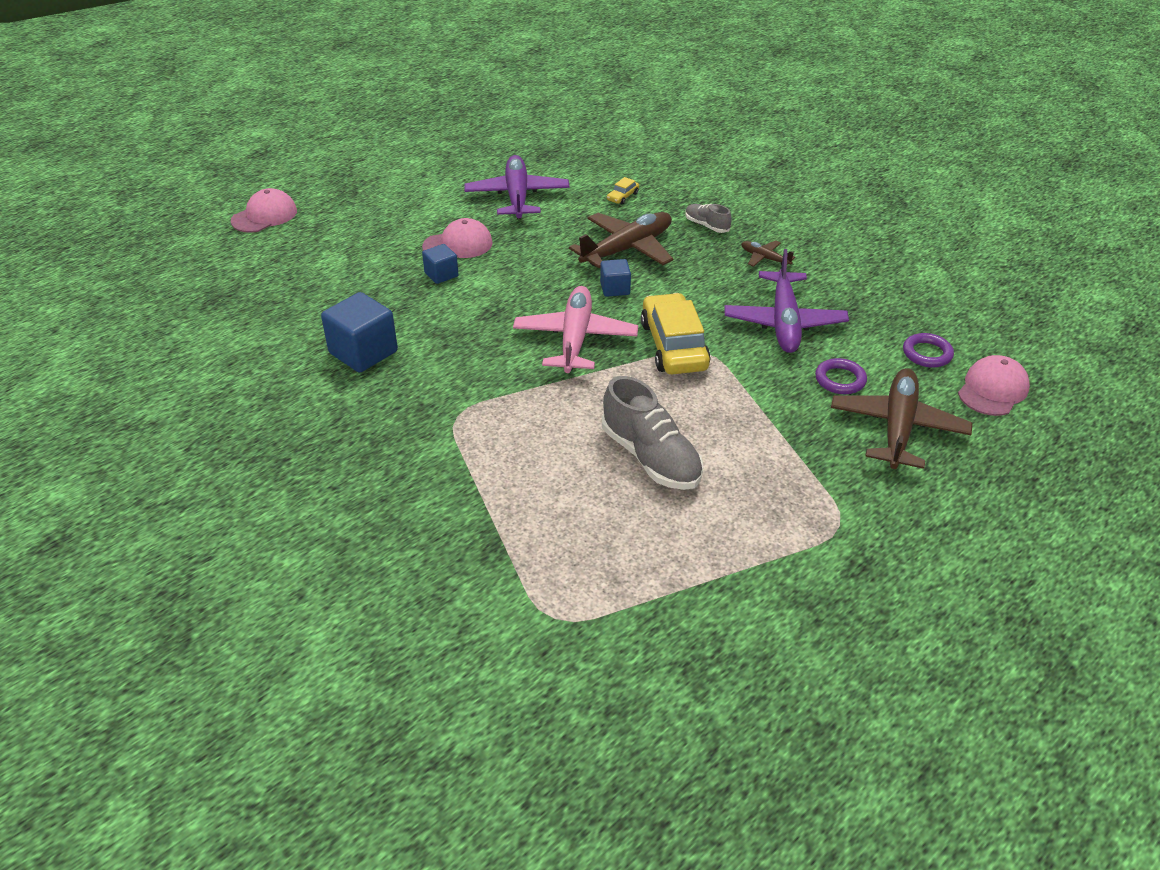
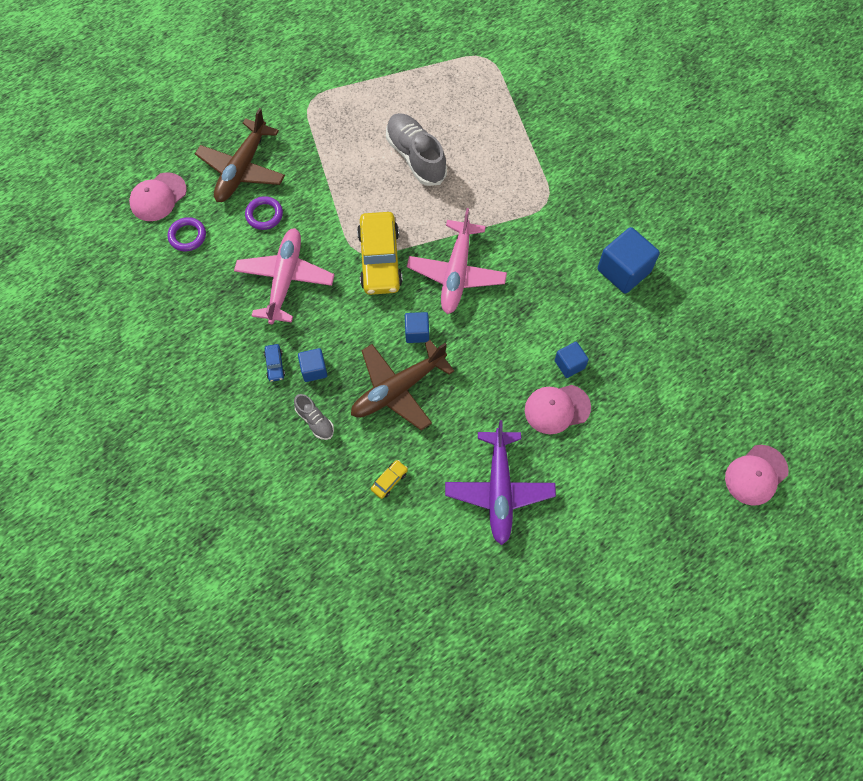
camera: 175 degrees left, 25 degrees up
purple plane [724,249,849,353] -> pink plane [234,228,334,324]
brown plane [741,240,795,267] -> blue car [264,344,285,382]
none -> blue cube [298,348,327,382]

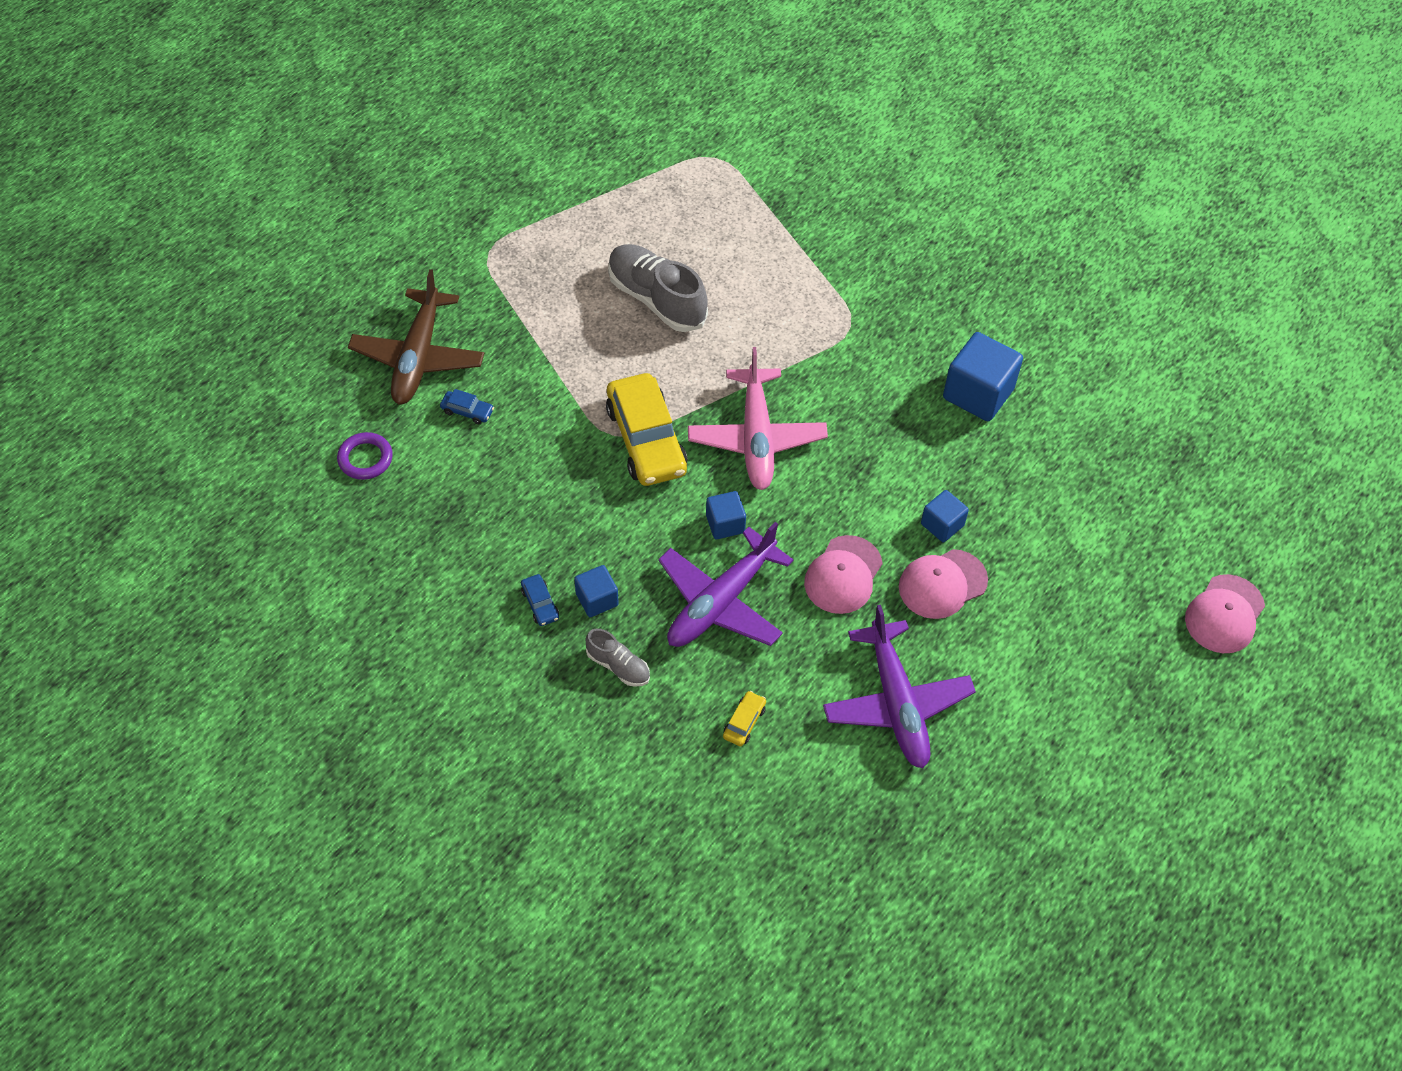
camera: 15 degrees left, 10 degrees down
pink cap [129,172,187,221] -> pink cap moved to [804,535,883,614]
pink plane [234,228,334,324] -> none
purple ring [245,196,283,230] -> blue car [440,389,494,424]
brown plane [351,340,454,431] -> purple plane [658,522,794,647]

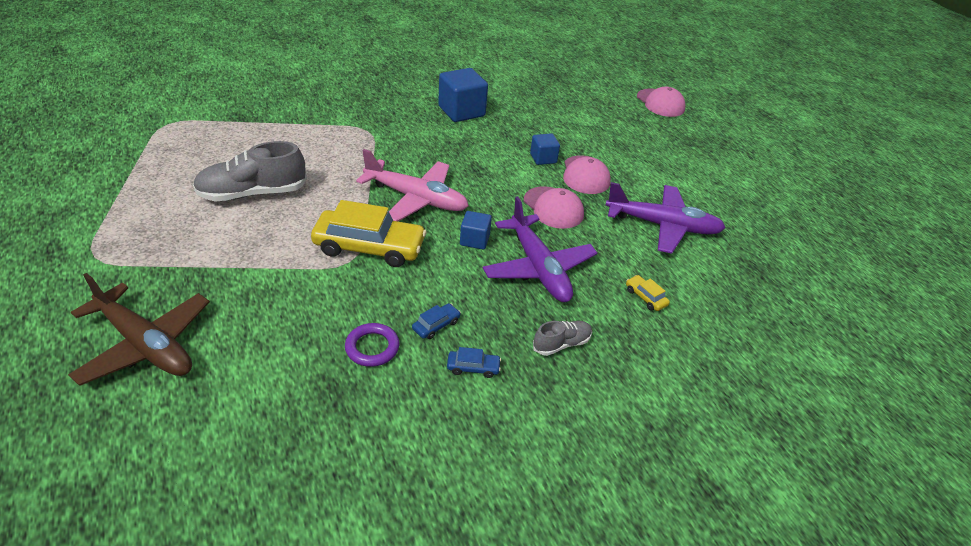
camera: 65 degrees left, 15 degrees down
purple ring [337,432,393,480] -> purple ring moved to [345,323,400,367]
blue car [440,389,494,424] -> blue car moved to [412,303,461,339]
blue cube [574,565,619,617] -> none

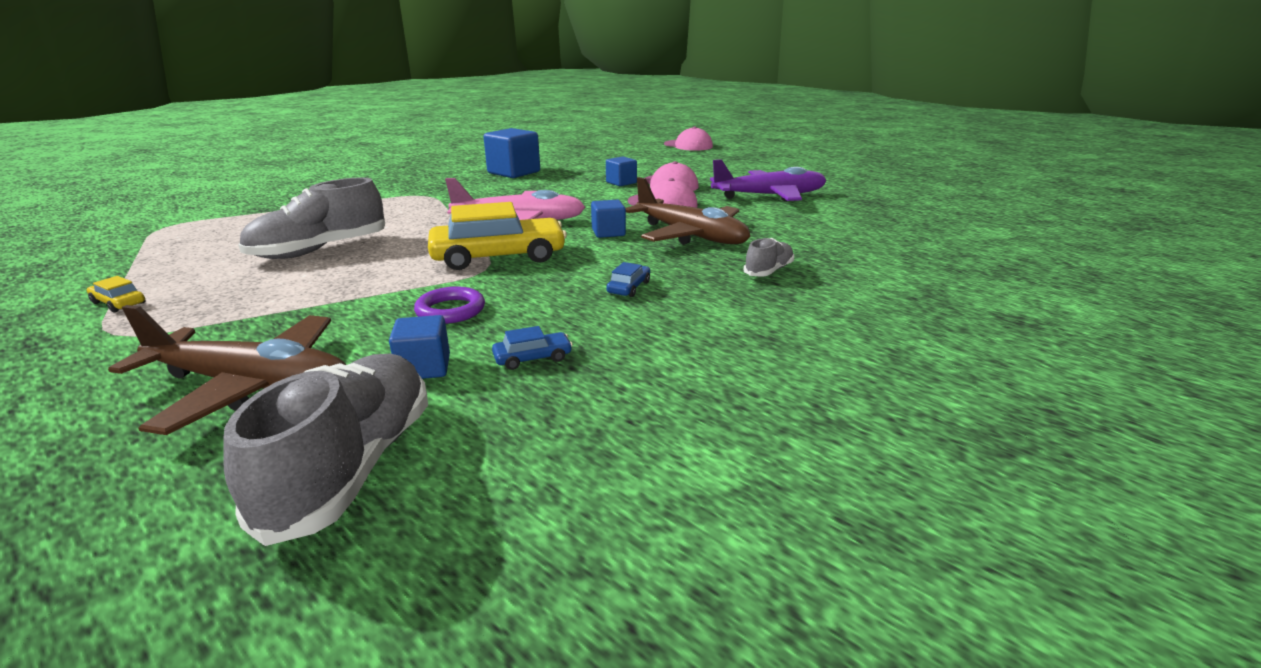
camera: 20 degrees left, 15 degrees down
purple ring [345,323,400,367] -> purple ring moved to [414,286,485,324]
blue car [447,347,501,378] -> blue car moved to [492,326,573,370]
purple plane [483,196,597,302] -> brown plane [625,177,750,245]
yellow car [626,275,670,311] -> yellow car moved to [87,276,146,312]
none -> grey shoe [223,354,428,546]
none -> blue cube [389,315,450,379]

